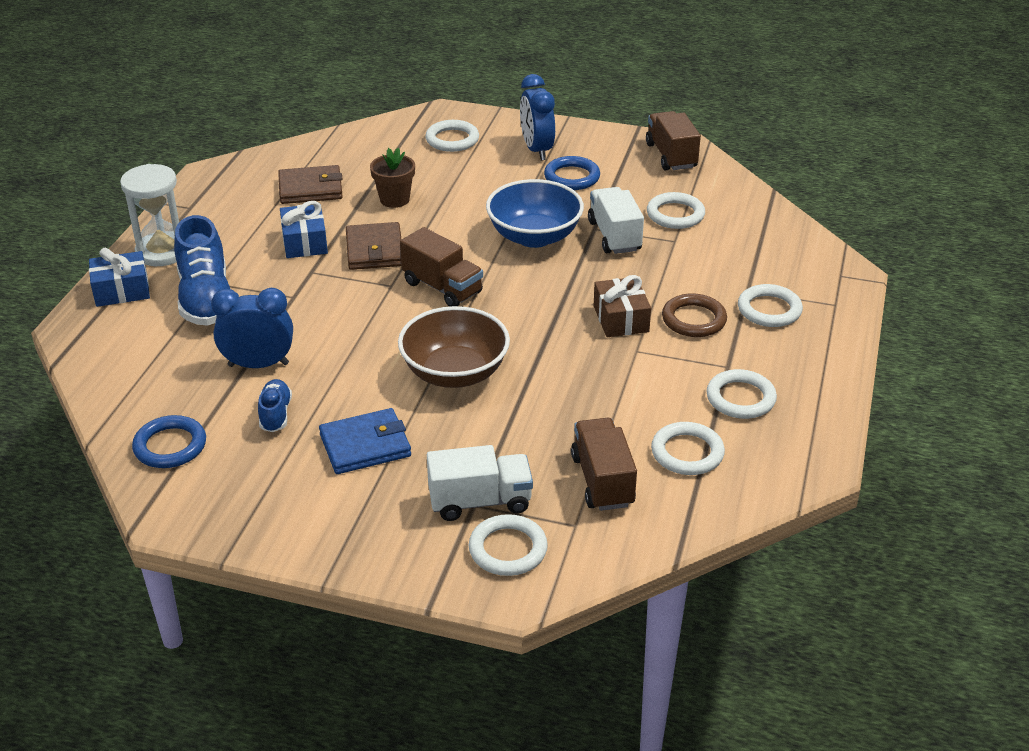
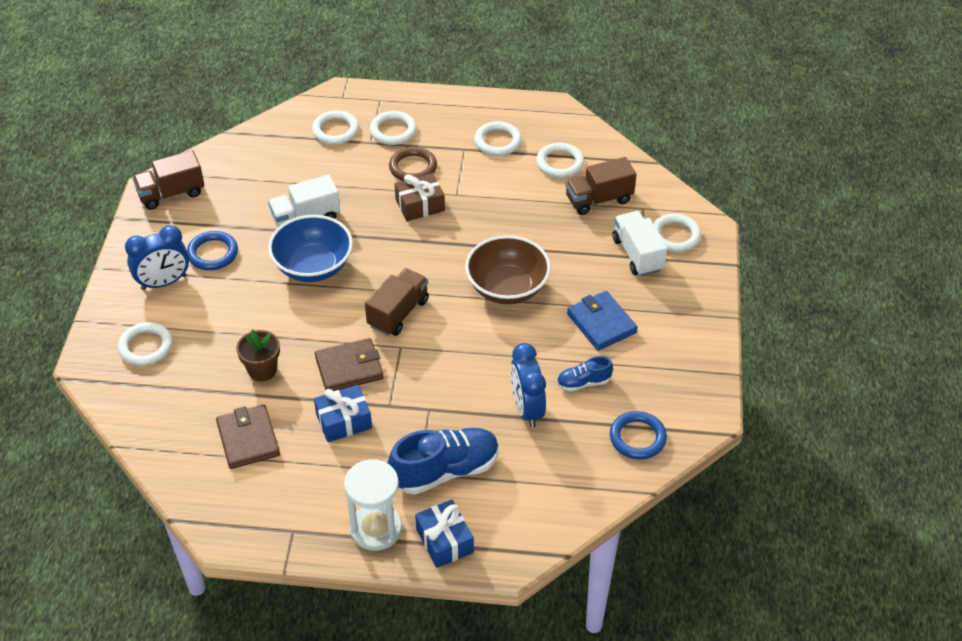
camera: 100 degrees left, 10 degrees up
white ring [647,192,705,229] -> white ring moved to [312,110,359,145]

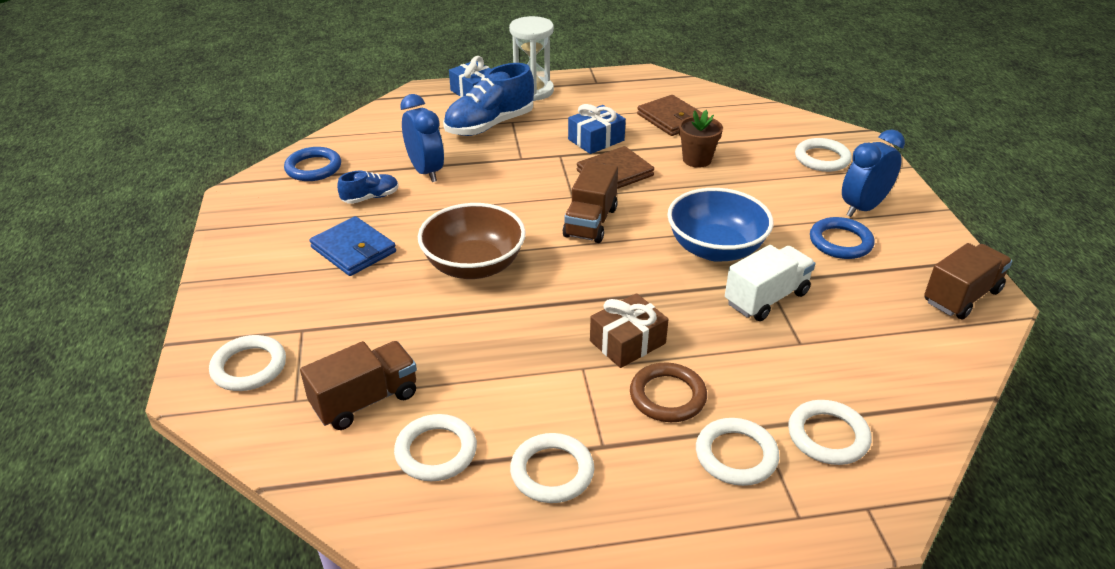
camera: 165 degrees right, 10 degrees down
white truck [612,211,667,276] -> none

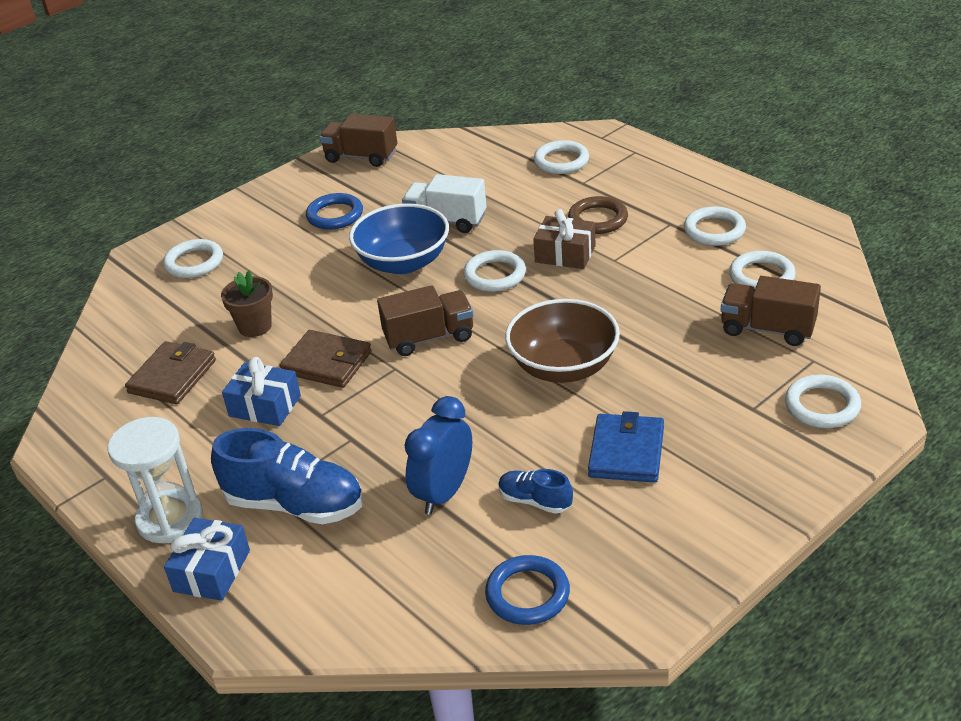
camera: 120 degrees left, 0 degrees up
white ring [696,418,779,486] -> white ring moved to [463,250,526,292]
blue clock [842,129,905,217] -> none

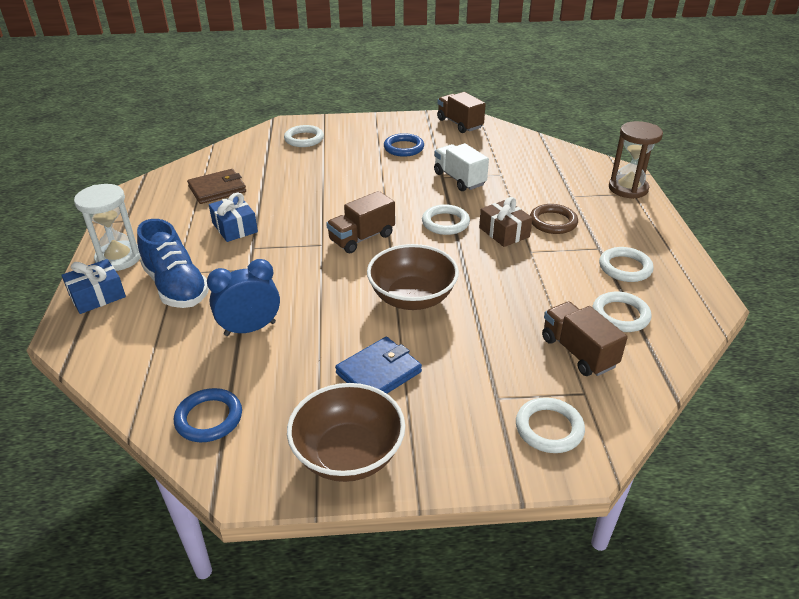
camera: 35 degrees right, 0 degrees up
brown flower pot [221,270,273,337] -> none
brown wallet [280,330,372,388] -> none
blue bowl [349,203,449,274] -> none
brown truck [377,285,474,356] -> brown truck turned 120 degrees clockwise [326,191,395,253]
blue shoe [498,469,573,514] -> none
white ring [534,140,589,174] -> none
none -> brown bowl [287,383,405,482]
none -> brown hourglass [609,121,663,199]

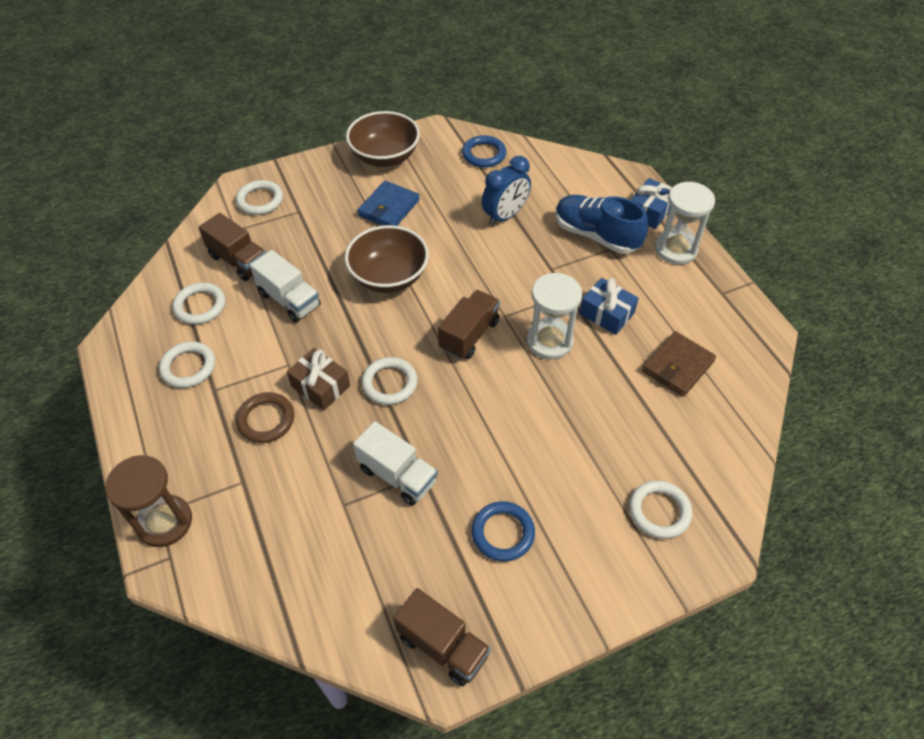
camera: 160 degrees right, 15 degrees up
none -> white truck [250,250,321,322]
none -> white hourglass [527,273,582,360]

